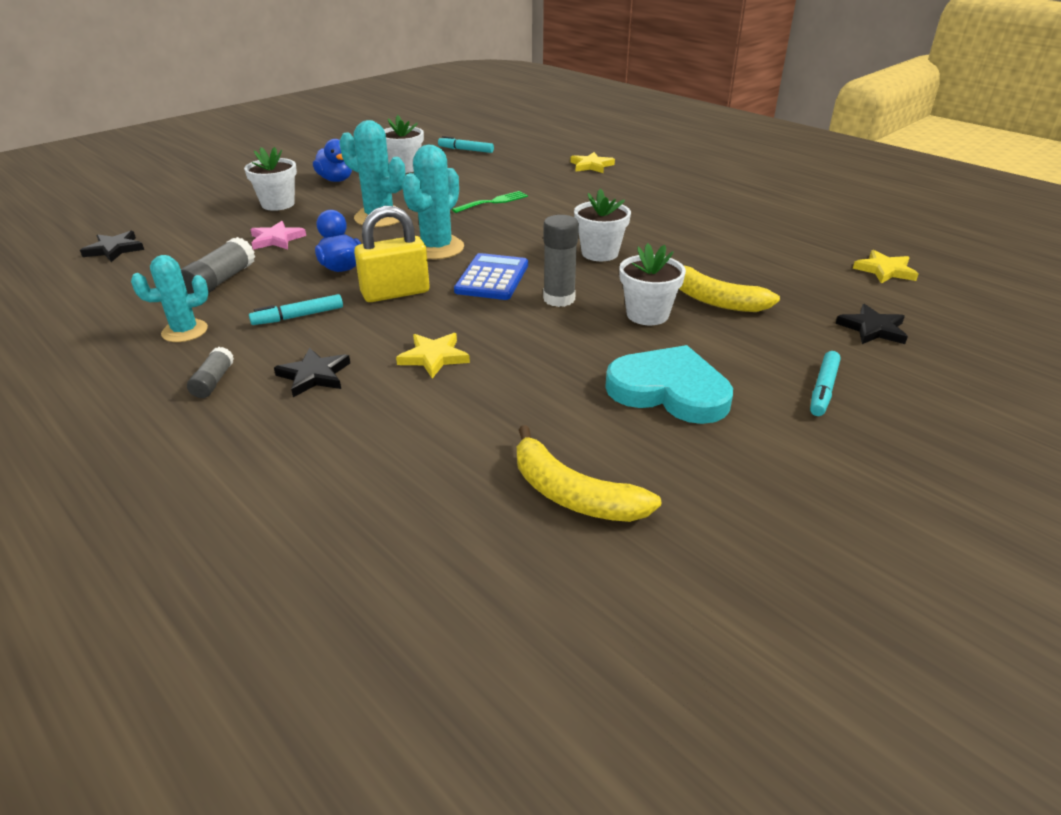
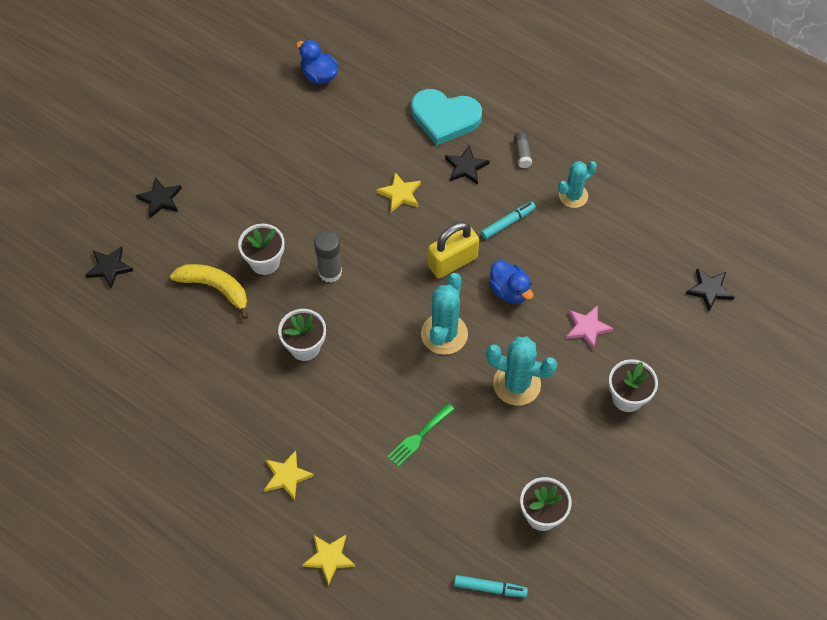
camera: 170 degrees right, 25 degrees up
grey glue stick [181,237,255,294] -> none
blue duck [313,139,352,182] -> blue duck moved to [296,40,338,84]
blue calculator [454,253,528,300] -> none
yellow banana [517,425,662,522] -> none
turquoise heart [605,345,733,424] -> turquoise heart moved to [411,89,482,146]
turquoise marker [810,351,841,416] -> black star [136,177,182,218]
yellow star [853,250,918,284] -> yellow star moved to [264,450,314,500]

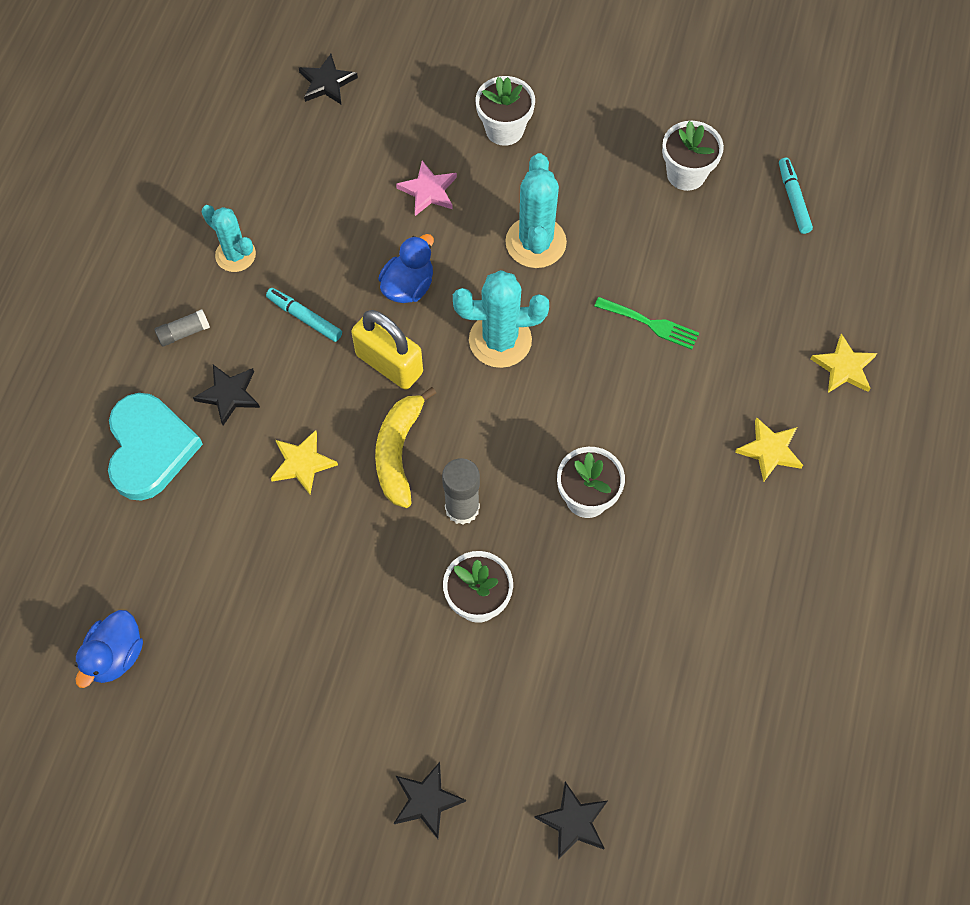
camera: 110 degrees left, 5 degrees up
yellow banana [170,264,248,319] -> yellow banana moved to [375,387,436,508]

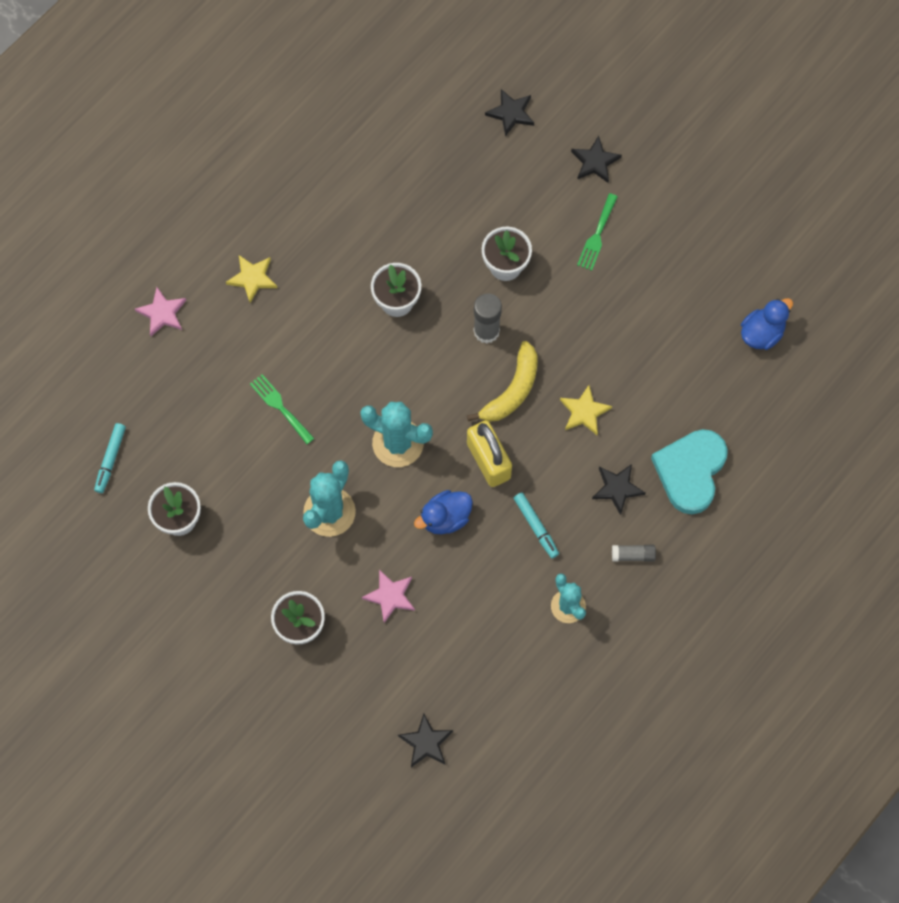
camera: 155 degrees left, 5 degrees up
yellow star [811,333,877,393] -> pink star [135,287,186,336]
none -> green fork [577,193,618,271]

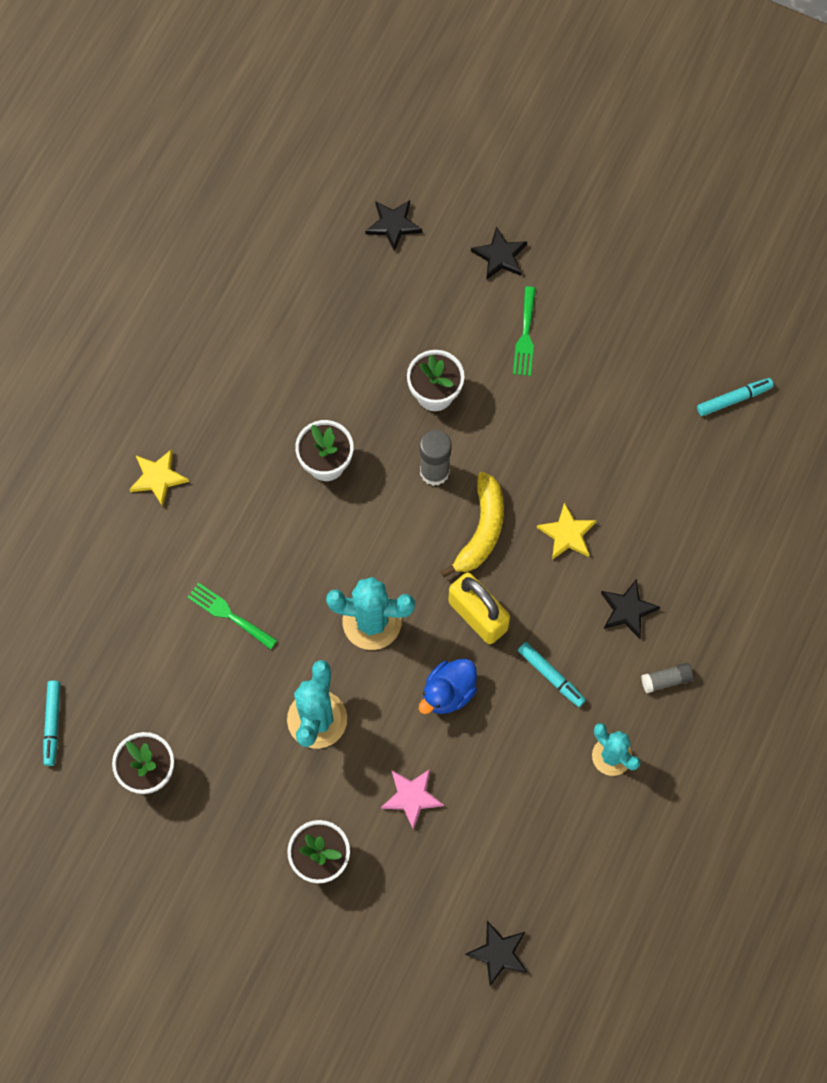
camera: 15 degrees left, 0 degrees up
pink star [135,287,186,336] -> none
turquoise heart [651,429,728,514] -> none
blue duck [741,298,793,350] -> turquoise marker [697,378,774,416]

